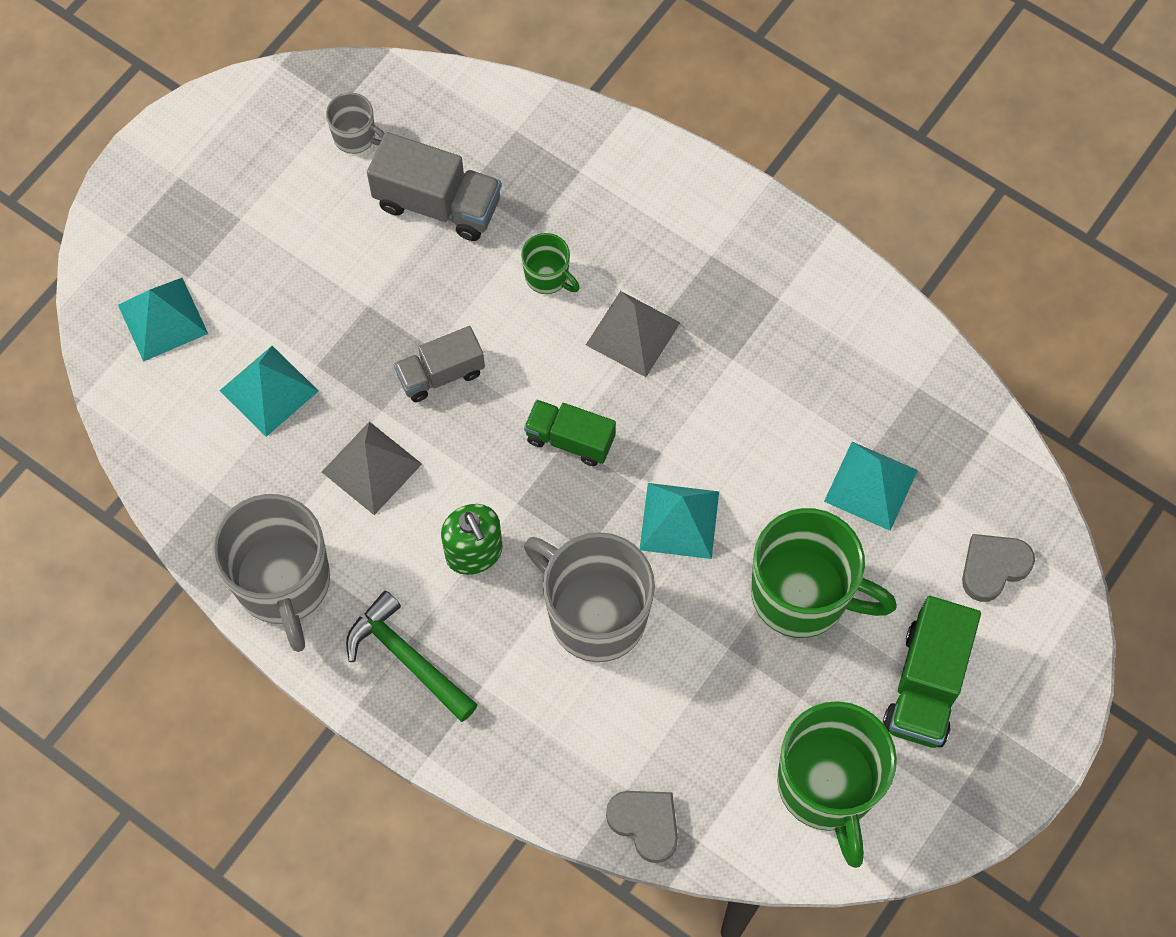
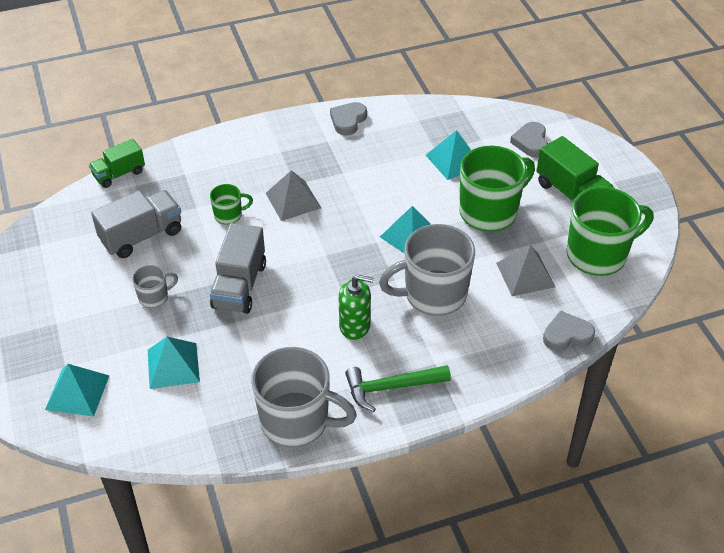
camera: 55 degrees left, 20 degrees down
grey pyramid [322,421,422,515] -> grey pyramid moved to [496,245,555,296]
grey mug [326,93,385,154] -> grey mug moved to [132,265,178,308]
grey truck [394,326,485,402] -> grey truck [210,223,266,314], size x1.50
green truck [524,399,616,466] -> green truck moved to [89,139,145,188]
green mug [777,701,897,868] -> green mug turned 45 degrees counterclockwise [567,187,653,276]
none -> grey heart [330,102,367,136]

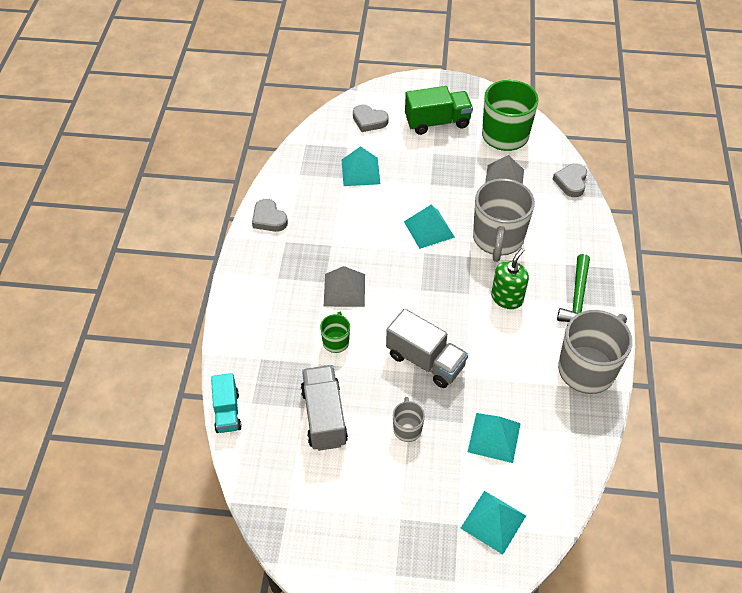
camera: 65 degrees left, 5 degrees up
green truck [89,139,145,188] -> turquoise truck [211,373,242,433]
green mug [459,145,535,232] -> none

